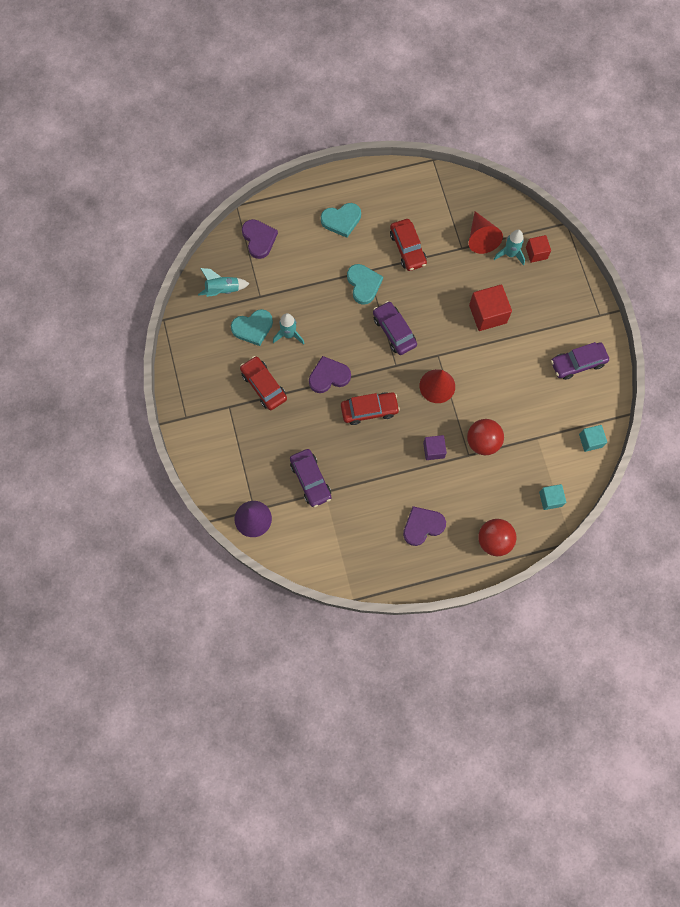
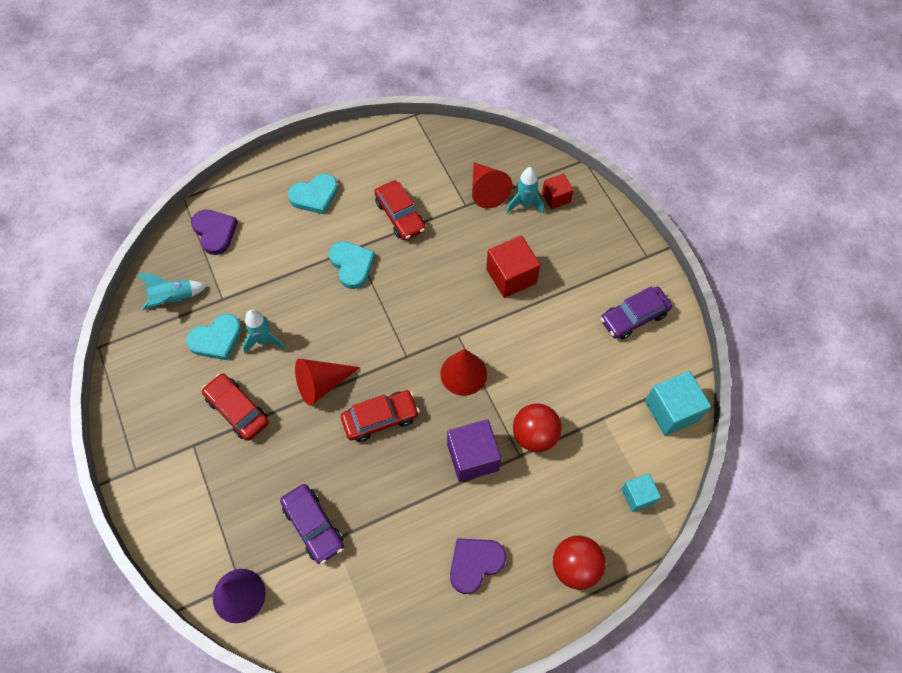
camera: 10 degrees left, 10 degrees down
purple heart [309,356,351,393] -> red cone [295,359,360,405]
purple car [373,301,417,355] -> none
purple cube [423,435,447,460] -> purple cube [447,419,501,482], size x1.65
turquoise cube [579,425,607,452] -> turquoise cube [645,371,711,436], size x1.65

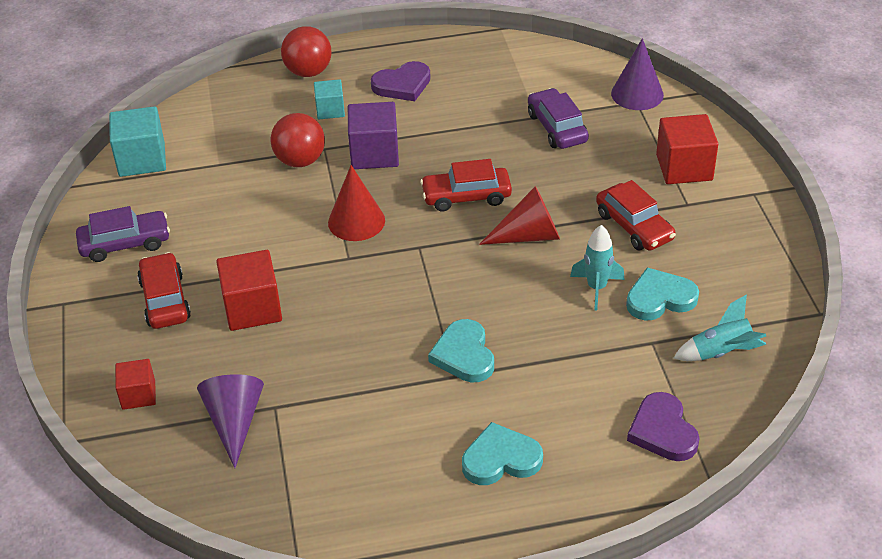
camera: 165 degrees left, 20 degrees down
red car [374,180,426,240] -> red car moved to [137,252,191,329]
red cone [472,162,513,208] -> purple cone [197,374,264,468]
turquoise rocket [506,167,544,214] -> none
turquoise cube [621,473,661,512] -> turquoise cube moved to [314,79,345,119]
none -> red cube [656,114,718,184]

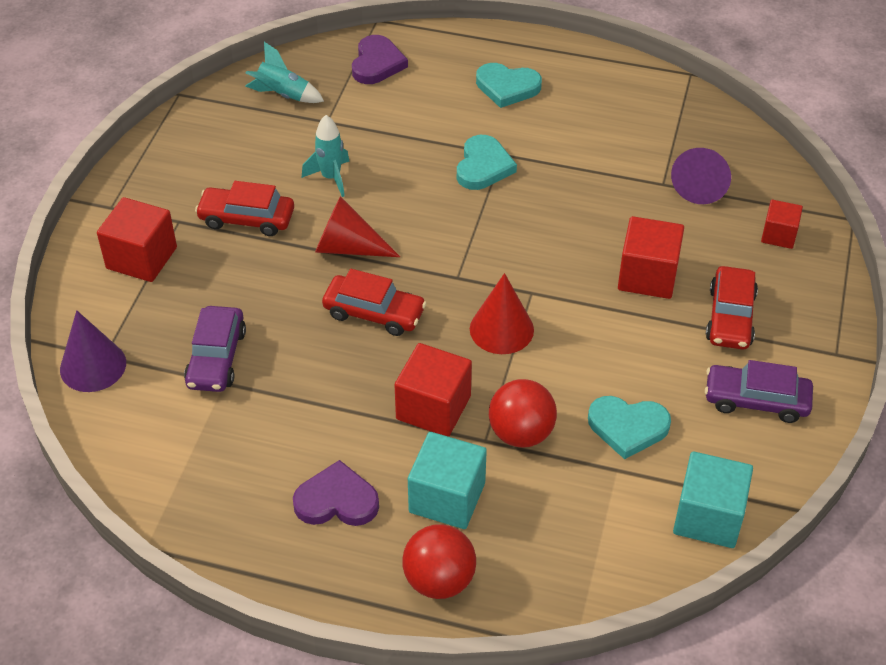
camera: 155 degrees left, 5 degrees up
turquoise cube [314,79,345,119] -> turquoise cube [408,432,487,529], size x1.65
purple cube [348,102,399,169] -> red cube [395,343,472,437]
red car [596,180,676,251] -> red car turned 75 degrees counterclockwise [195,181,294,236]
turquoise heart [626,267,699,321] -> turquoise heart moved to [588,396,671,459]

